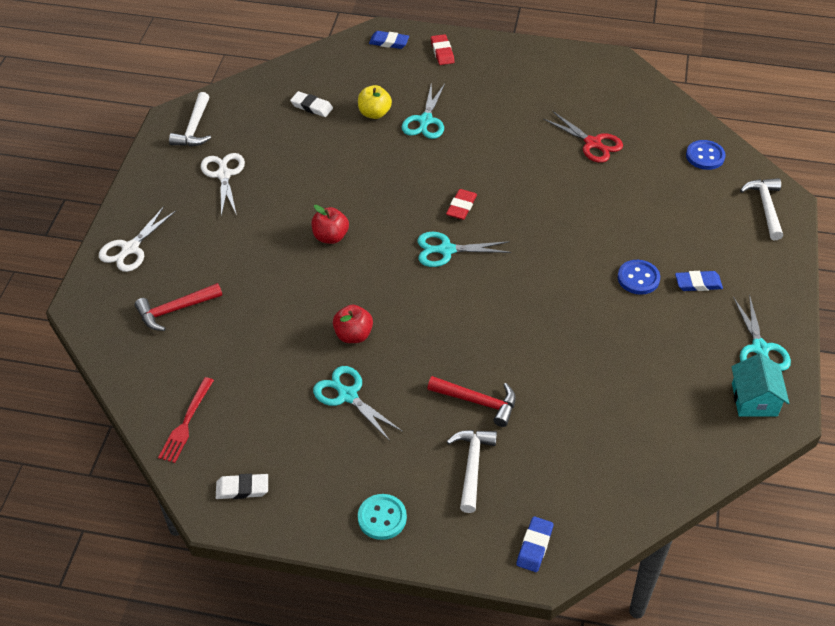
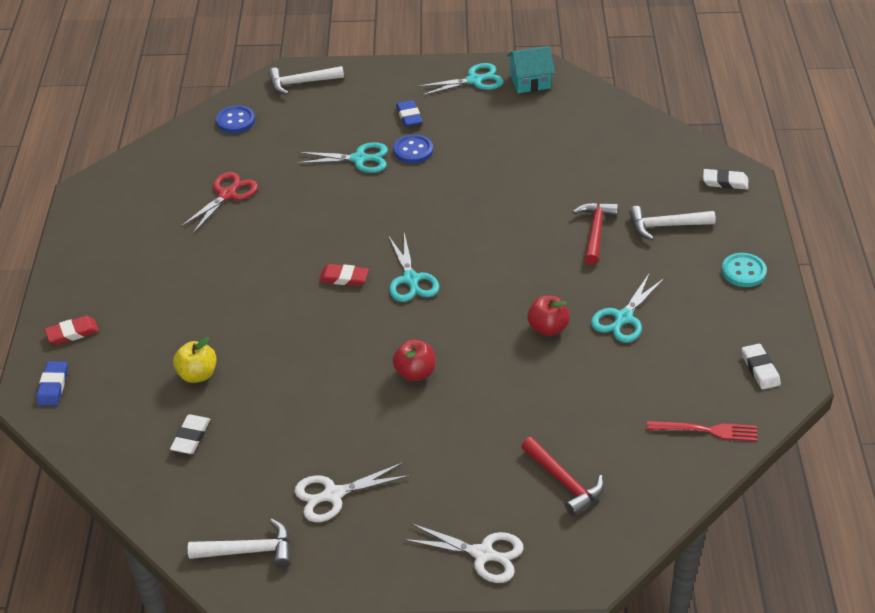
camera: 100 degrees left, 5 degrees down
turquoise scissors [402,82,445,139] -> turquoise scissors moved to [297,142,388,173]
blue eraser [516,516,554,572] -> white eraser [703,169,748,189]

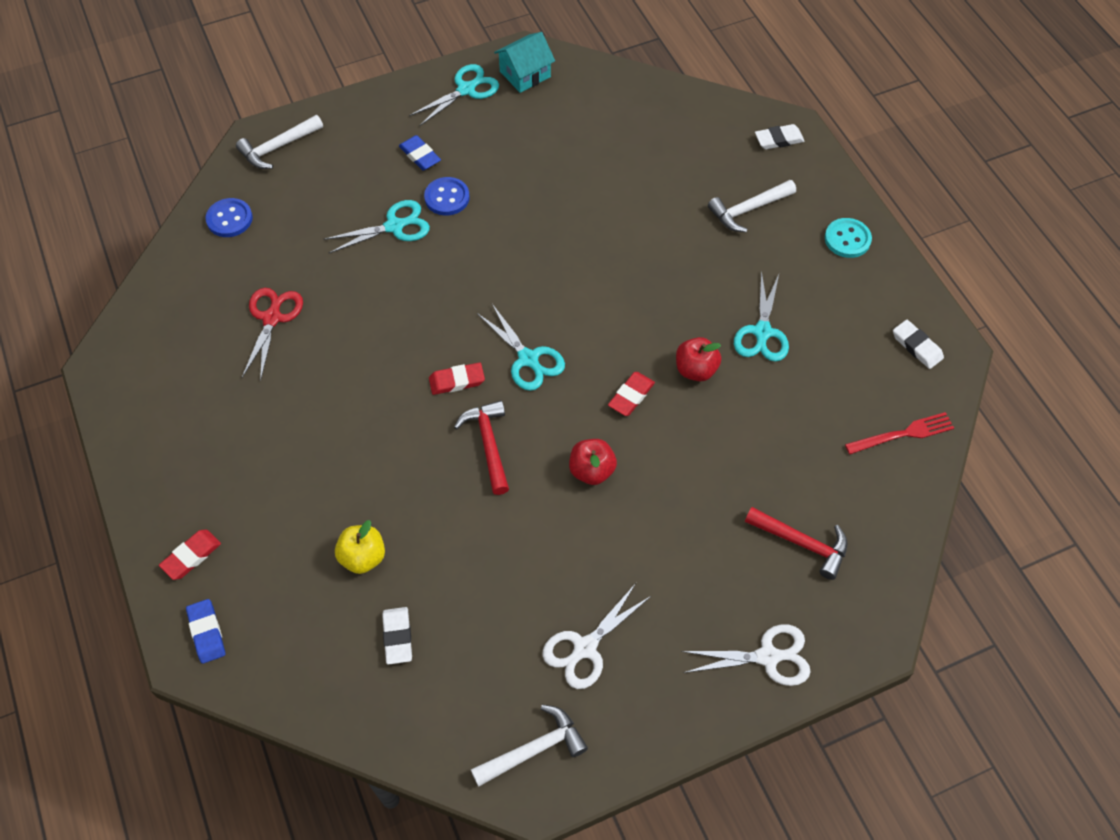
camera: 25 degrees left, 15 degrees up
red hammer [573,202,618,265] -> red hammer moved to [454,400,509,495]
none -> red eraser [608,372,655,416]

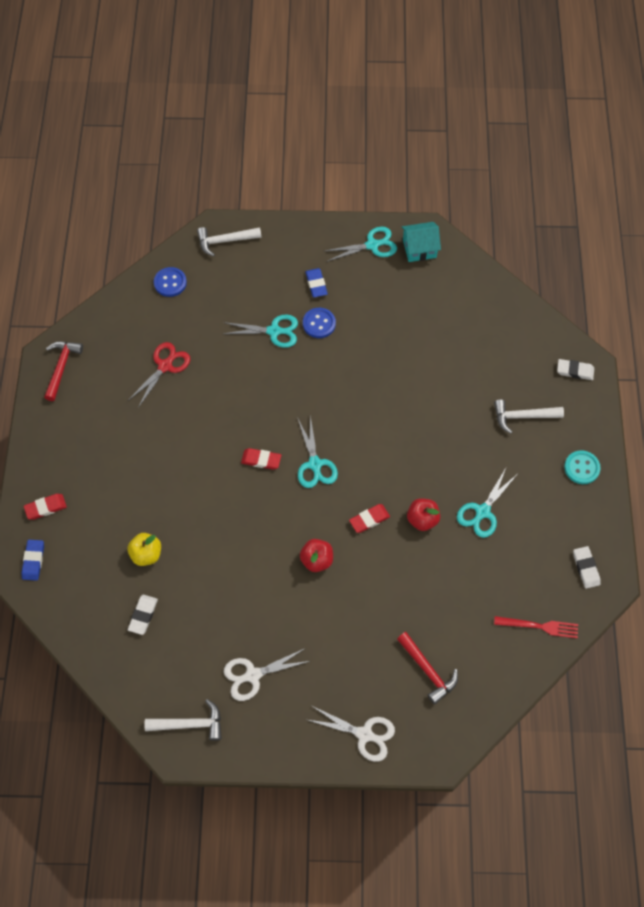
camera: 25 degrees right, 5 degrees up
red hammer [454,400,509,495] -> red hammer moved to [44,342,83,401]

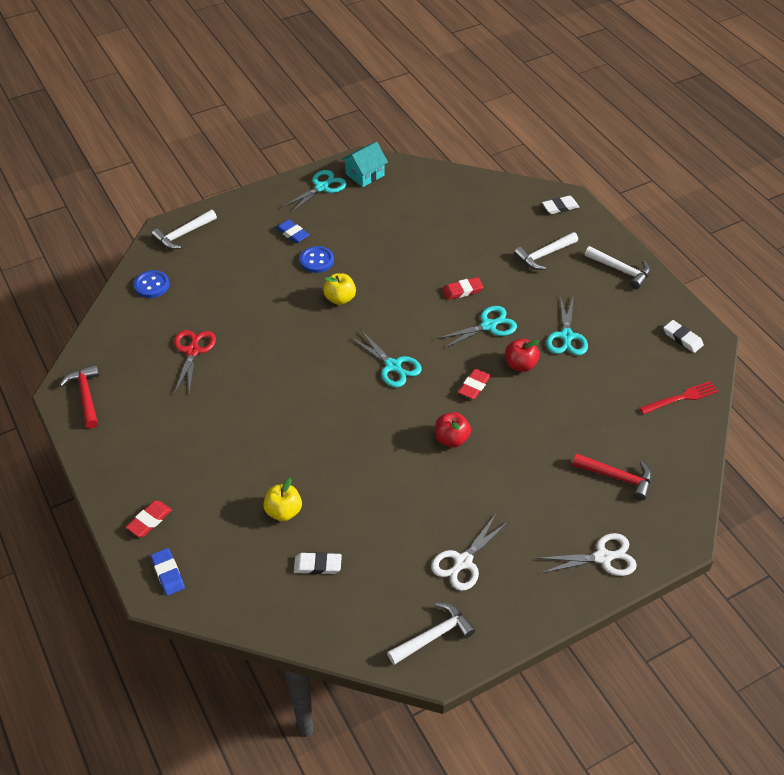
camera: 30 degrees left, 15 degrees down
white eraser [128,595,158,635] -> white eraser turned 75 degrees counterclockwise [294,552,342,574]
turquoise scissors [223,314,298,348] -> turquoise scissors moved to [436,306,517,349]
red eraser [241,448,281,470] -> red eraser moved to [443,277,484,300]
turquoise button [564,450,601,484] -> white hammer [585,246,650,289]
none -> yellow apple [323,273,356,305]

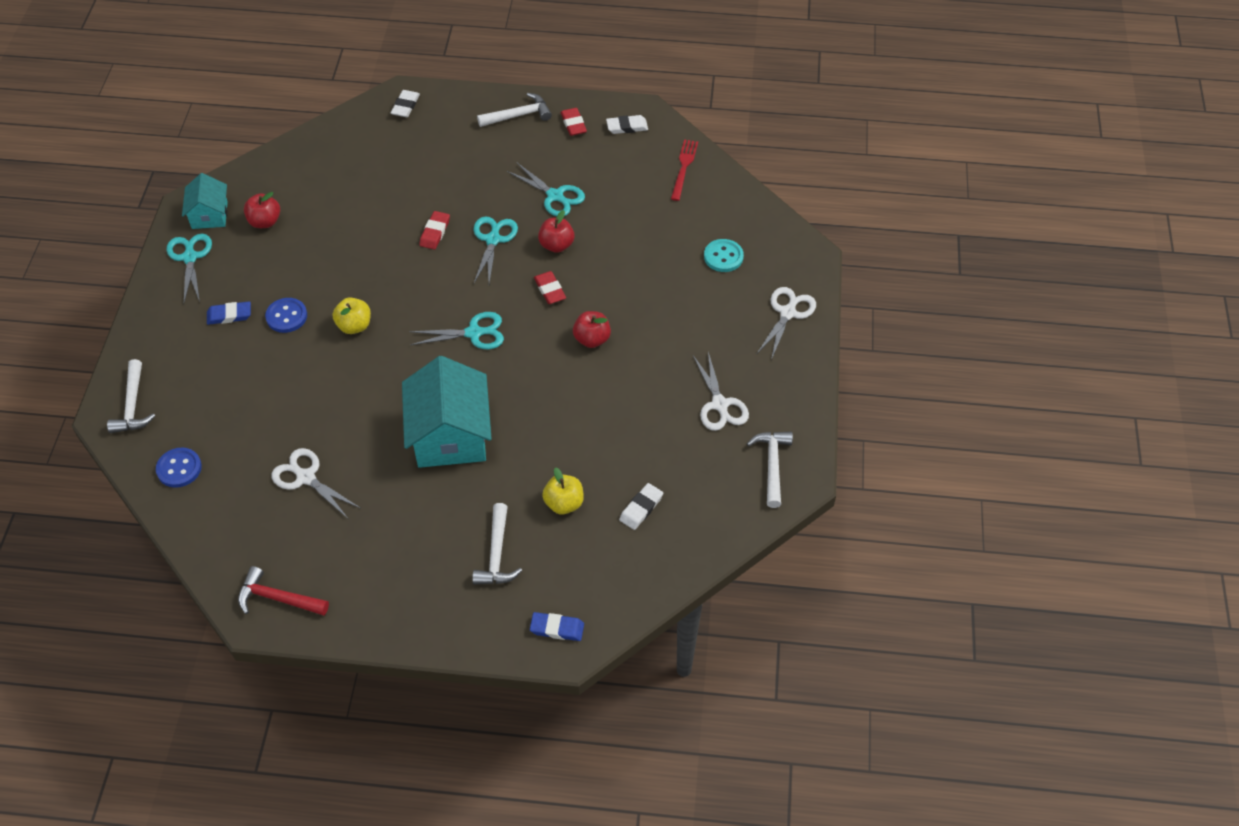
camera: 55 degrees left, 5 degrees up
red eraser [126,501,172,537] -> red eraser moved to [561,108,587,136]
red scissors [174,330,216,394] -> white scissors [271,448,360,518]
white hammer [514,232,578,270] -> white hammer moved to [472,503,522,585]
red hammer [572,453,652,501] -> turquoise button [704,239,744,272]
none -> red apple [244,192,280,228]
none -> turquoise house [402,356,492,468]

